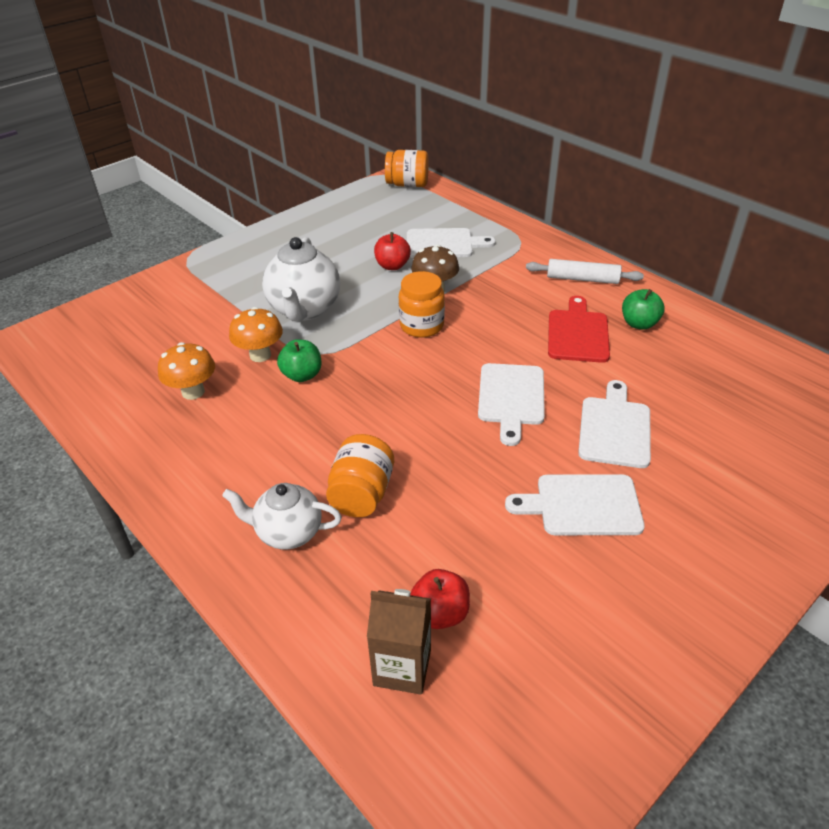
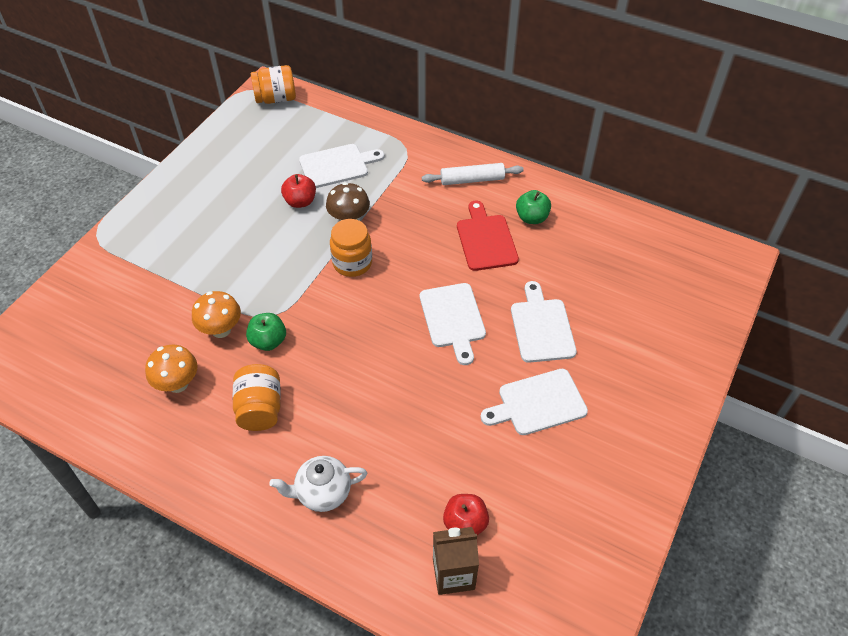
camera: 20 degrees left, 10 degrees up
white teapot [262,237,340,321] -> none
orange jar [326,434,394,517] -> orange jar moved to [233,364,281,431]

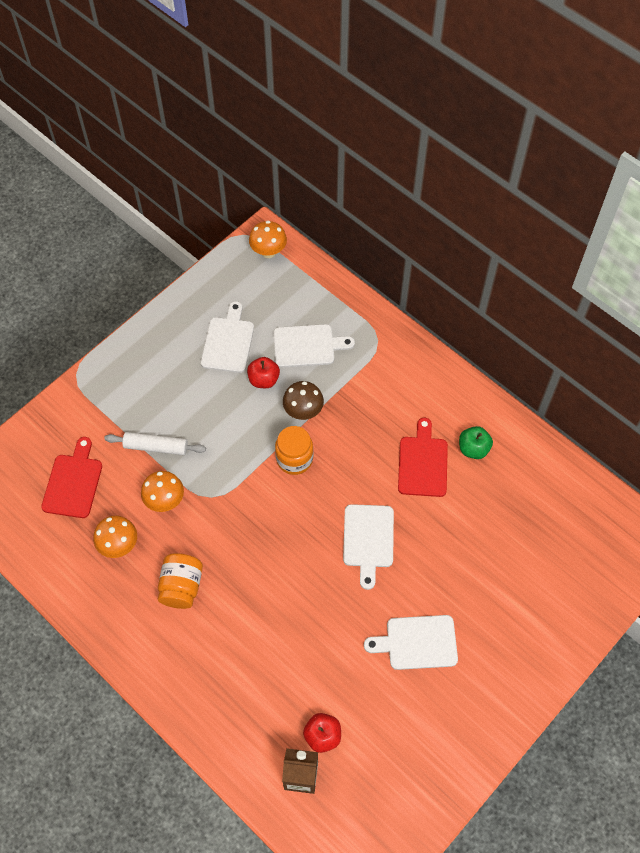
camera: 15 degrees right, 10 degrees up
green apple [246,313,286,351] -> none
orange jar [251,65,296,104] -> orange mushroom [249,221,287,258]
white teapot [269,456,367,512] -> none
white rolling pin [422,163,524,185] -> white rolling pin moved to [104,432,206,455]
white cutting board [511,281,577,363] -> white cutting board moved to [201,301,254,373]
none -> red cutting board [41,437,102,518]

